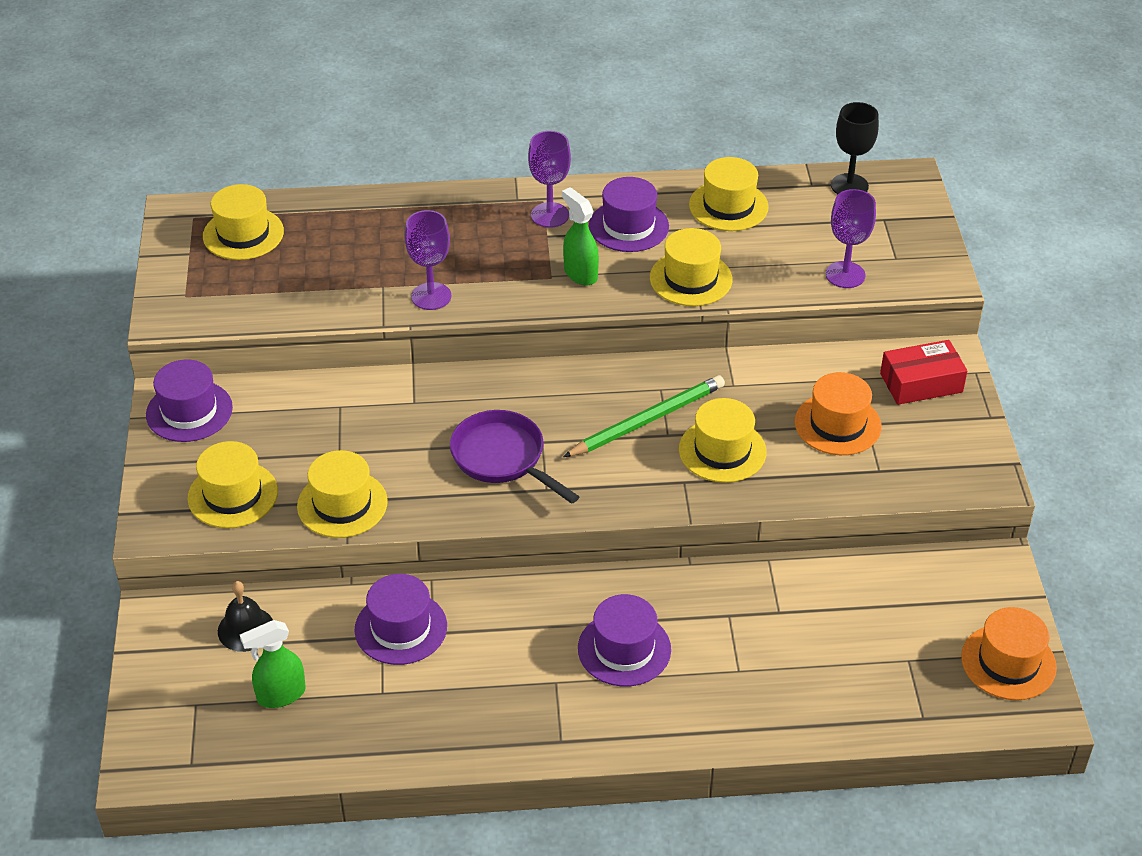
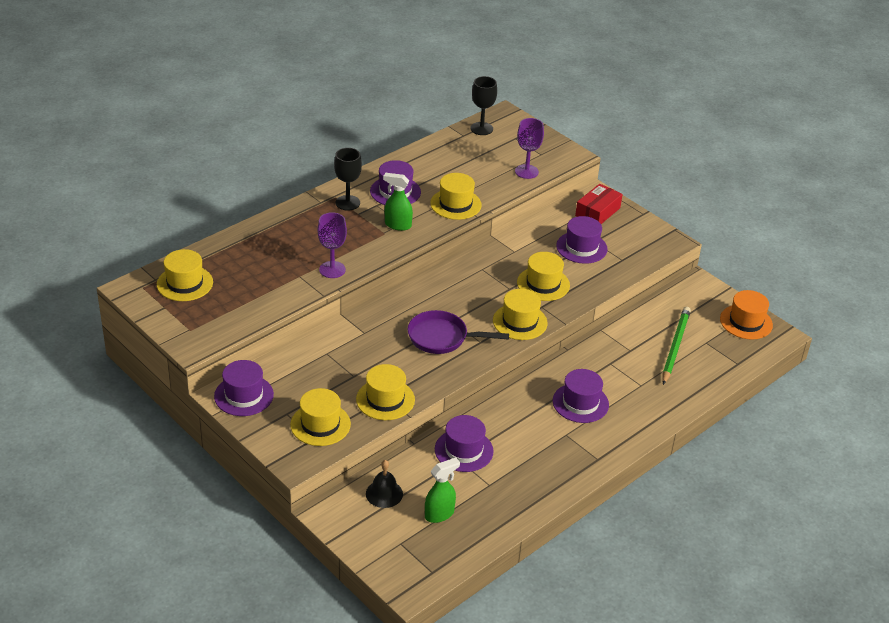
camera: 40 degrees left, 5 degrees down
green spray bottle [240,620,306,708] -> green spray bottle turned 150 degrees counterclockwise [425,457,460,523]
purple goblet [528,131,571,228] -> black goblet [334,148,362,211]
green pencil [563,375,725,457] -> green pencil moved to [662,307,691,385]
yellow hat [689,157,769,231] -> yellow hat moved to [493,289,547,340]
orange hat [795,372,882,455] -> purple hat [556,216,608,264]

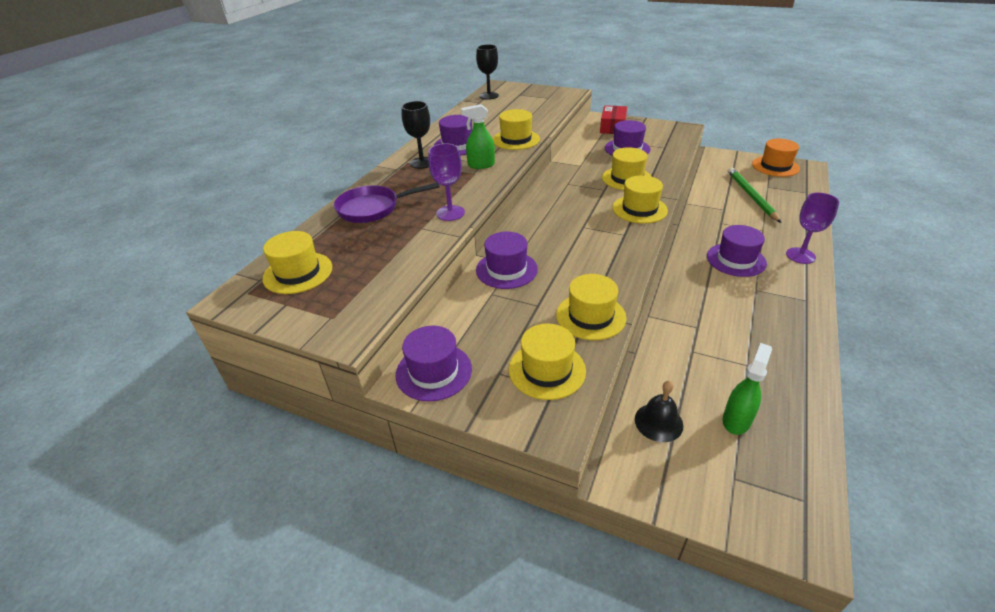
camera: 20 degrees left, 0 degrees up
purple pan [407,310,509,354] -> purple pan moved to [334,183,440,223]
purple hat [435,415,494,472] -> purple hat moved to [476,231,538,289]
purple goblet [515,118,544,179] -> purple goblet moved to [786,193,839,264]

